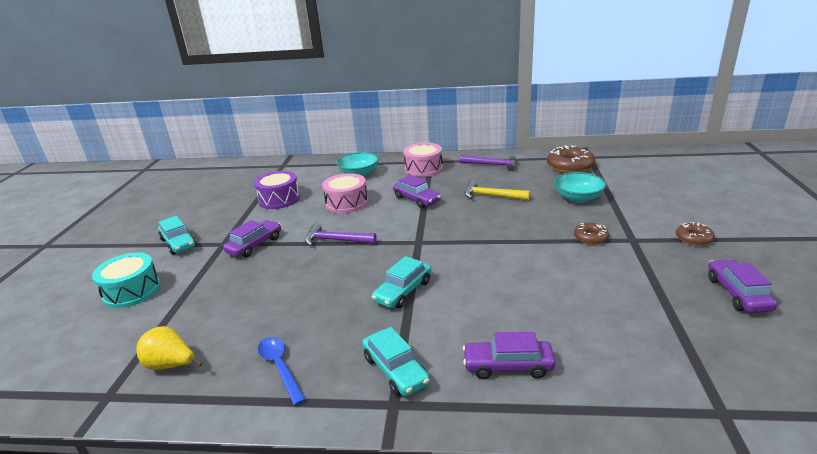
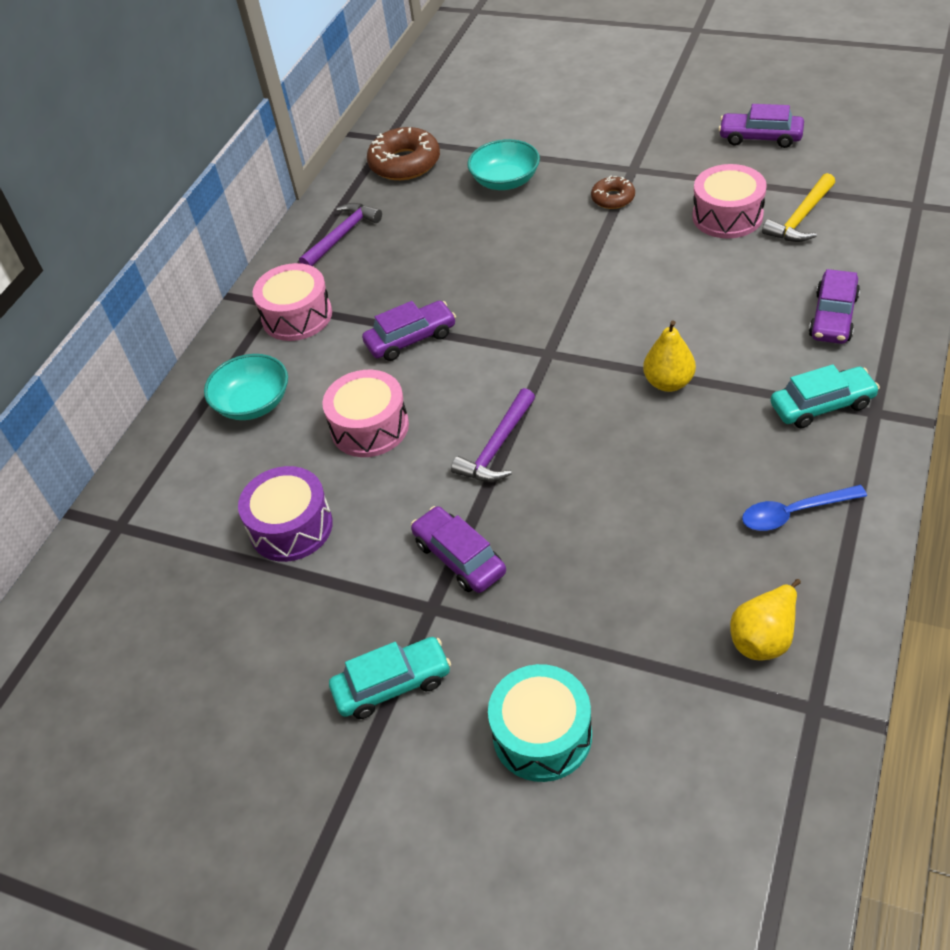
camera: 70 degrees left, 20 degrees up
turquoise car [372,256,431,308] -> yellow pear [643,320,696,392]
yellow hammer [465,180,530,200] -> yellow hammer moved to [762,173,835,242]
brown donut [676,222,715,246] -> none
none -> pink drum [692,164,767,238]

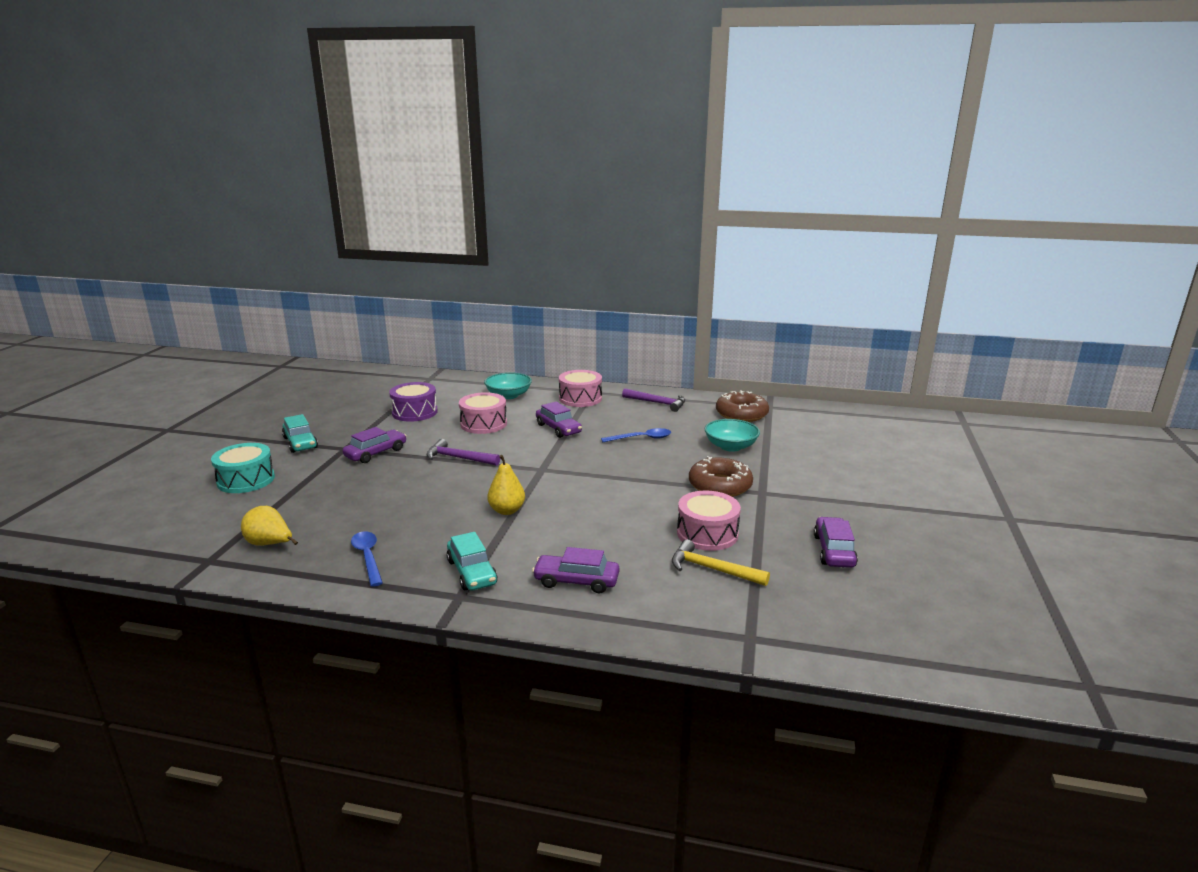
camera: 75 degrees right, 25 degrees down
brown donut [591,176,635,209] -> brown donut [689,456,753,497], size x1.79
none -> blue spoon [601,428,671,442]

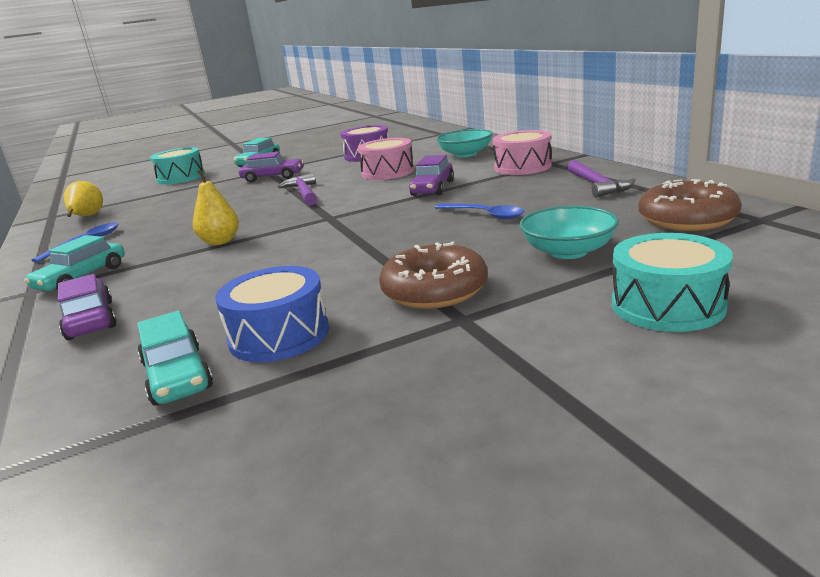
camera: 55 degrees right, 0 degrees up
yellow hammer [672,539,770,586] -> turquoise car [137,311,213,406]
pink drum [677,490,741,551] -> blue drum [215,266,329,362]
purple car [814,517,858,568] -> none
none -> turquoise drum [612,233,733,332]

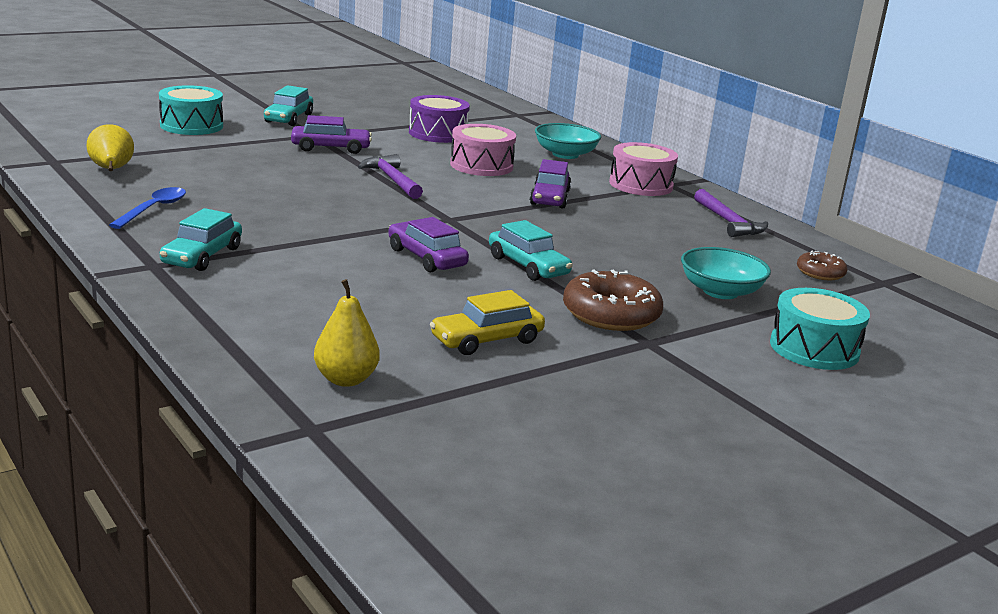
camera: 15 degrees left, 0 degrees up
purple car [58,274,116,340] -> purple car moved to [388,217,469,272]
turquoise car [137,311,213,406] -> turquoise car moved to [489,220,573,281]
yellow pear [193,169,239,245] -> yellow pear moved to [314,279,380,387]
blue drum [215,266,329,362] -> yellow car [430,290,545,355]
blue spoon [435,203,524,220] -> none
brown donut [638,179,742,231] -> brown donut [797,251,848,280], size x0.56

